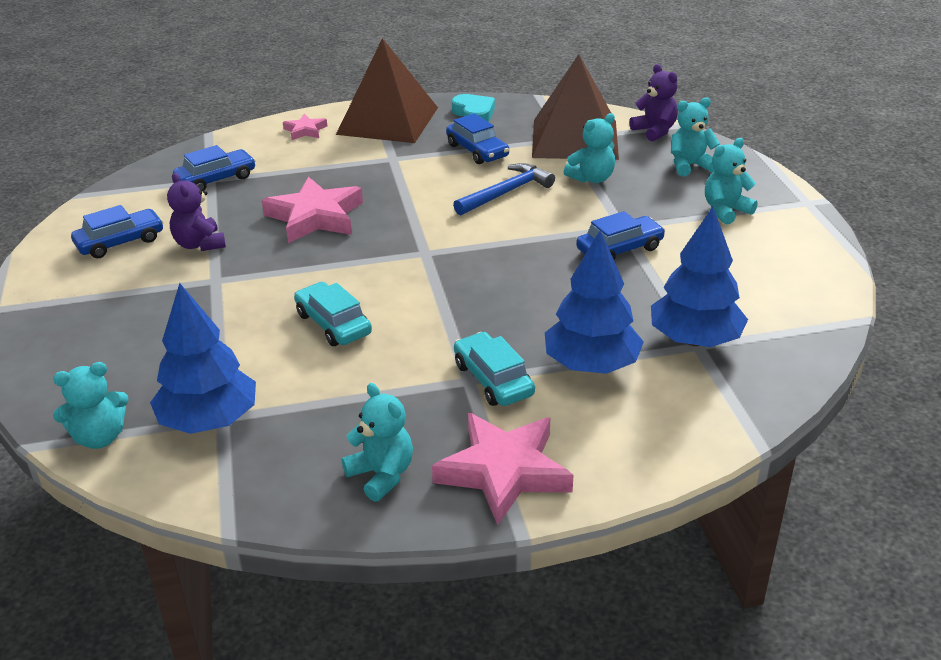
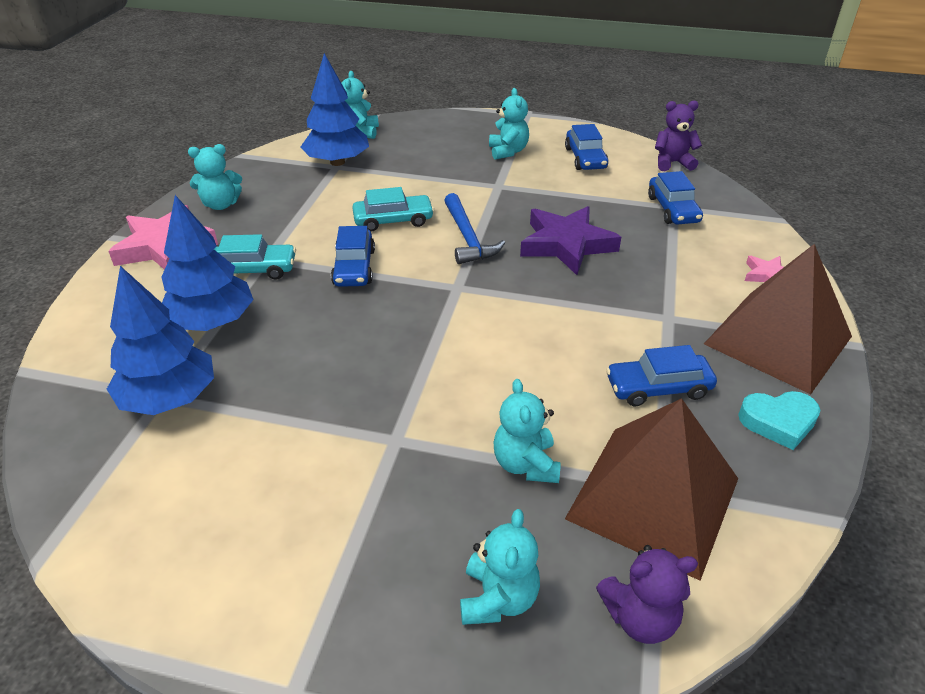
camera: 115 degrees right, 5 degrees up
purple teddy bear [167,173,226,251] -> purple teddy bear moved to [655,101,702,171]
pink star [262,177,363,243] -> purple star [520,206,621,275]
blue hammer [453,163,555,216] -> blue hammer moved to [444,193,505,264]
blue car [576,211,665,260] -> blue car moved to [331,226,375,287]
turquoise teddy bear [705,138,758,225] -> turquoise teddy bear moved to [489,88,529,160]

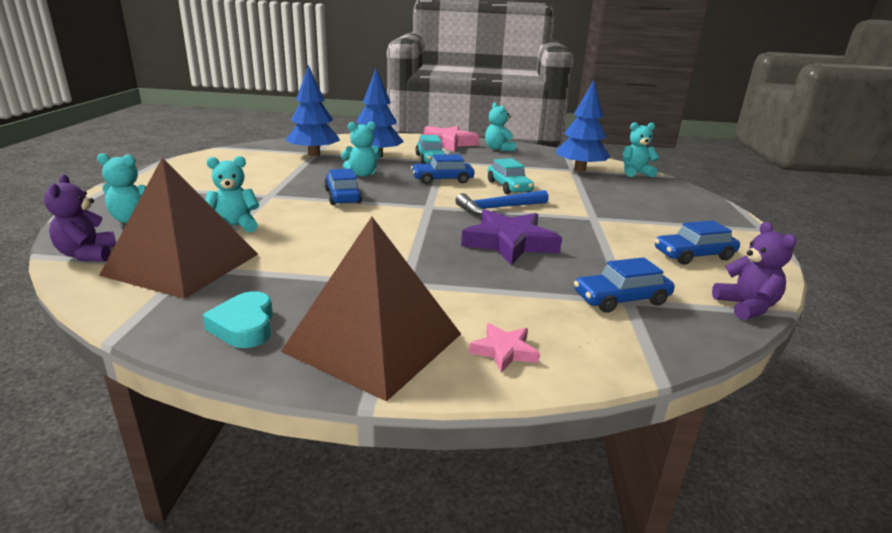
camera: 80 degrees right, 15 degrees down
turquoise teddy bear [489,88,529,160] -> turquoise teddy bear moved to [341,122,381,177]
blue car [606,345,717,406] -> blue car moved to [324,169,362,205]

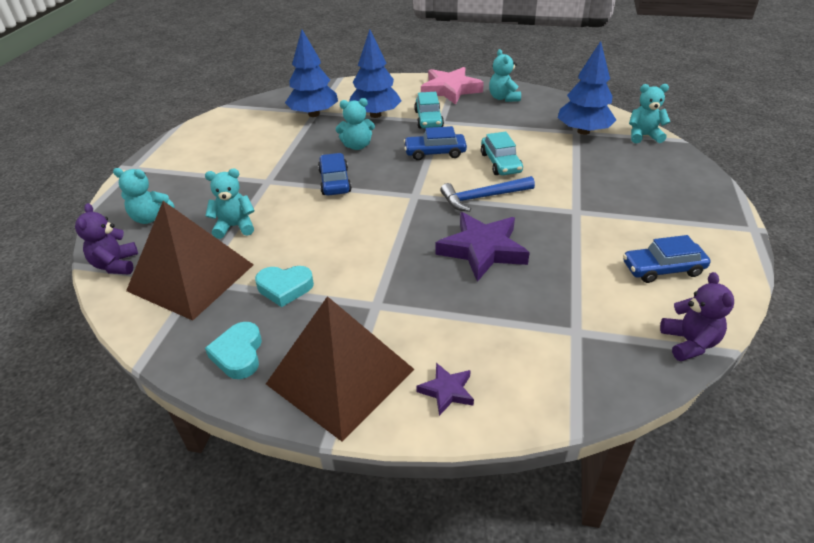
camera: 10 degrees right, 15 degrees up
pink star [469,323,540,373] -> purple star [416,363,474,416]
blue car [574,257,674,313] -> none
none -> turquoise heart [255,266,314,307]

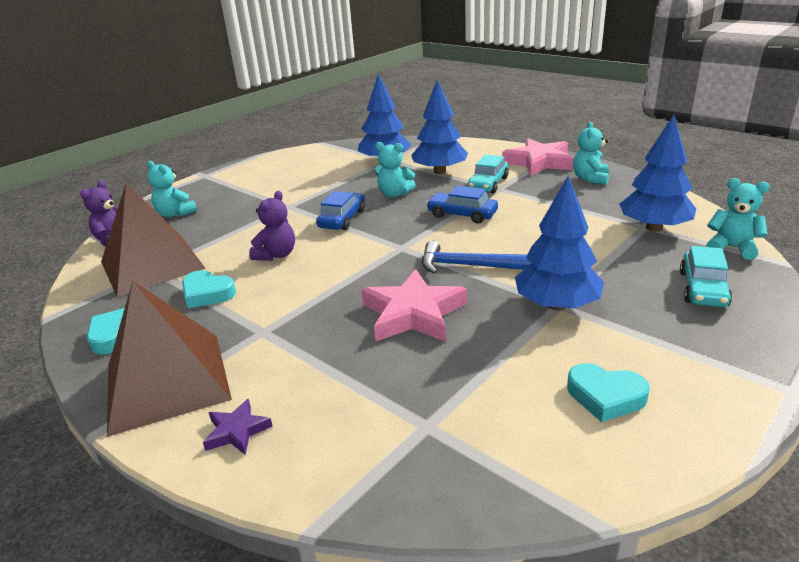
camera: 30 degrees right, 10 degrees down
turquoise teddy bear [205,169,255,239] -> none
purple star [435,212,530,282] -> pink star [361,269,467,342]
turquoise car [481,132,523,175] -> turquoise car moved to [680,246,732,307]
blue car [623,235,711,283] -> turquoise heart [567,363,650,422]
purple teddy bear [660,272,734,361] -> purple teddy bear moved to [249,191,295,261]
none -> blue tree [515,176,604,310]

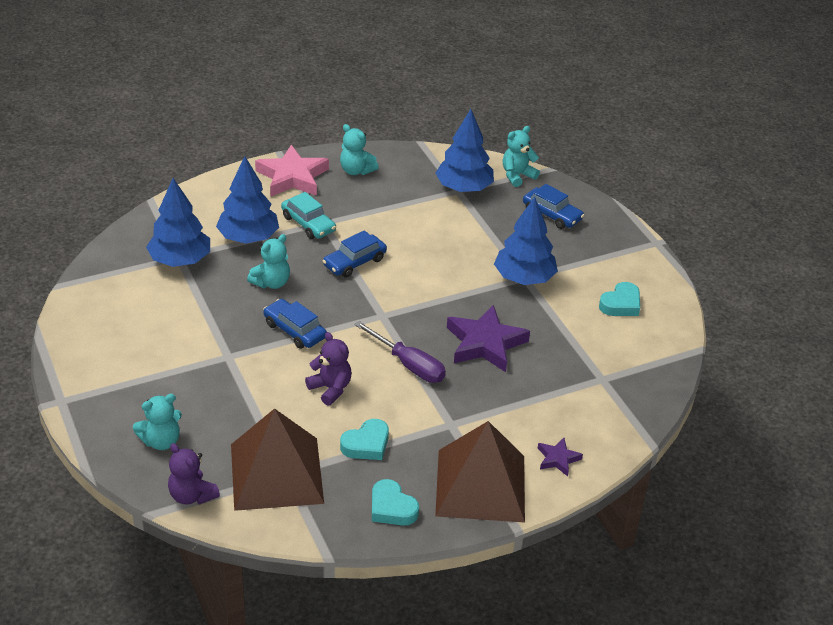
camera: 70 degrees left, 10 degrees up
pink star [361,269,467,342] -> purple star [447,305,530,372]
blue hammer [422,241,531,274] -> none
turquoise car [680,246,732,307] -> blue car [523,184,585,229]
none -> purple screwdriver [354,321,446,383]

